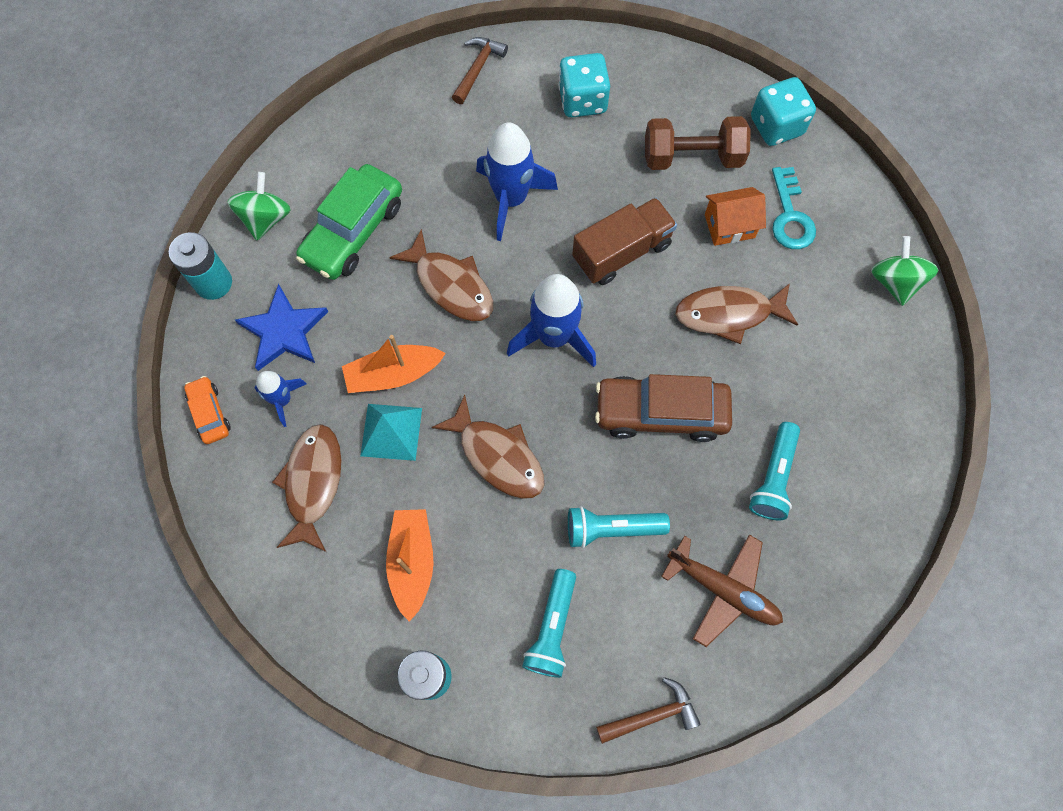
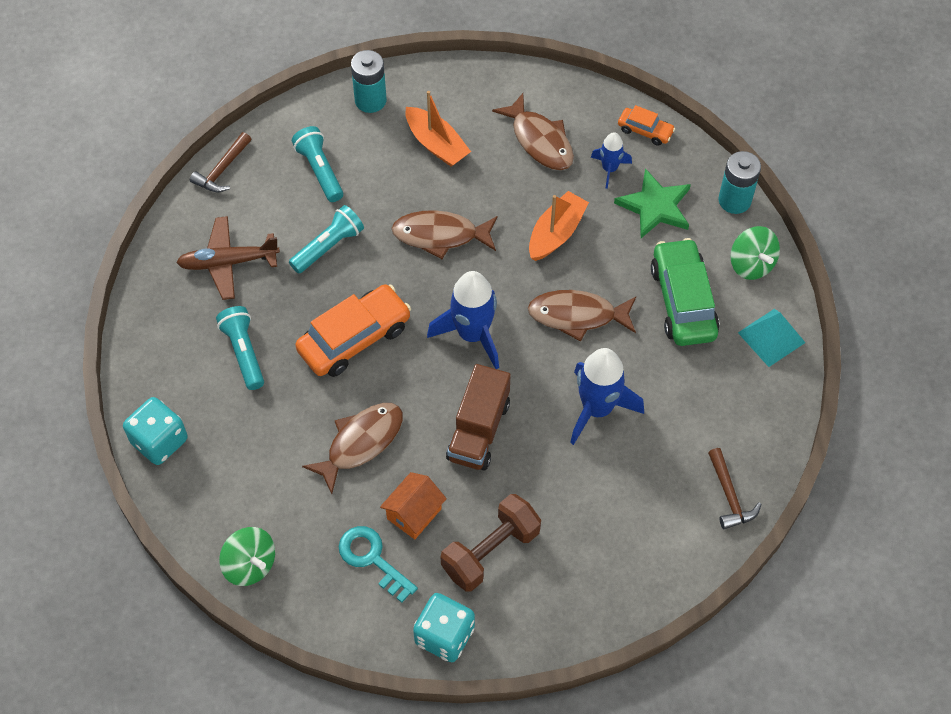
camera: 140 degrees right, 10 degrees down
blue star [235,284,328,371] -> green star [614,168,691,238]
turquoise pyramid [360,404,422,461] -> turquoise pyramid moved to [738,309,806,367]
turquoise dice [558,53,610,118] -> turquoise dice moved to [123,397,188,465]
brown car [595,374,732,442] -> orange car [295,284,411,377]

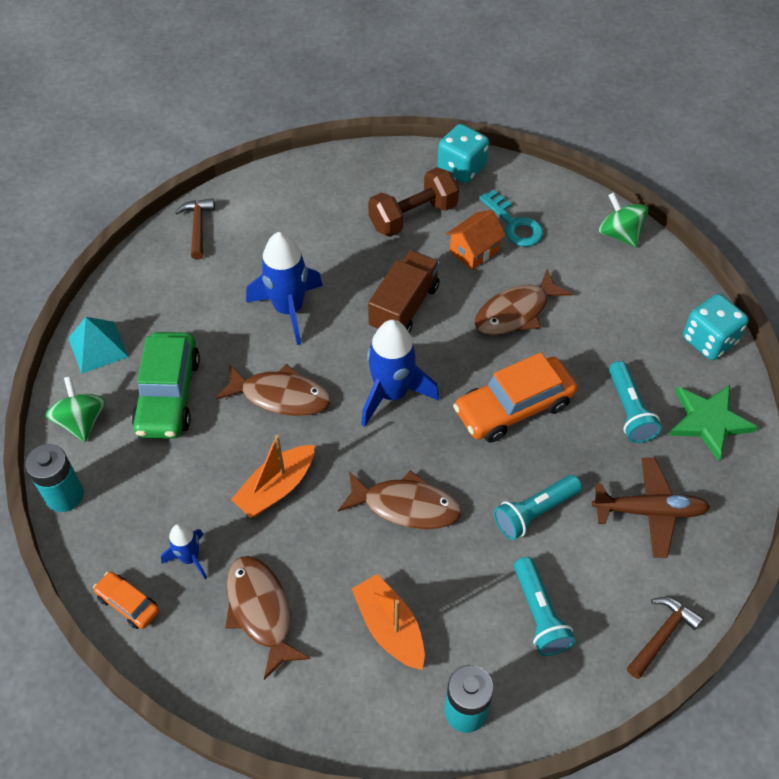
camera: 170 degrees left, 5 degrees down
green star [614,168,691,238] -> green star moved to [668,385,758,462]

